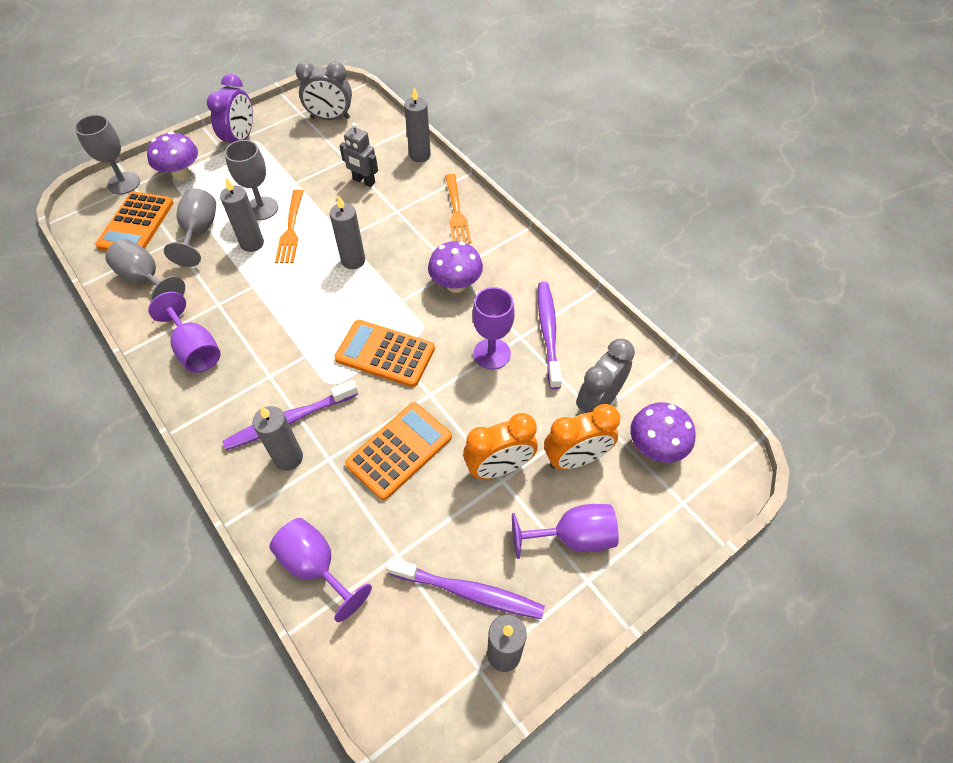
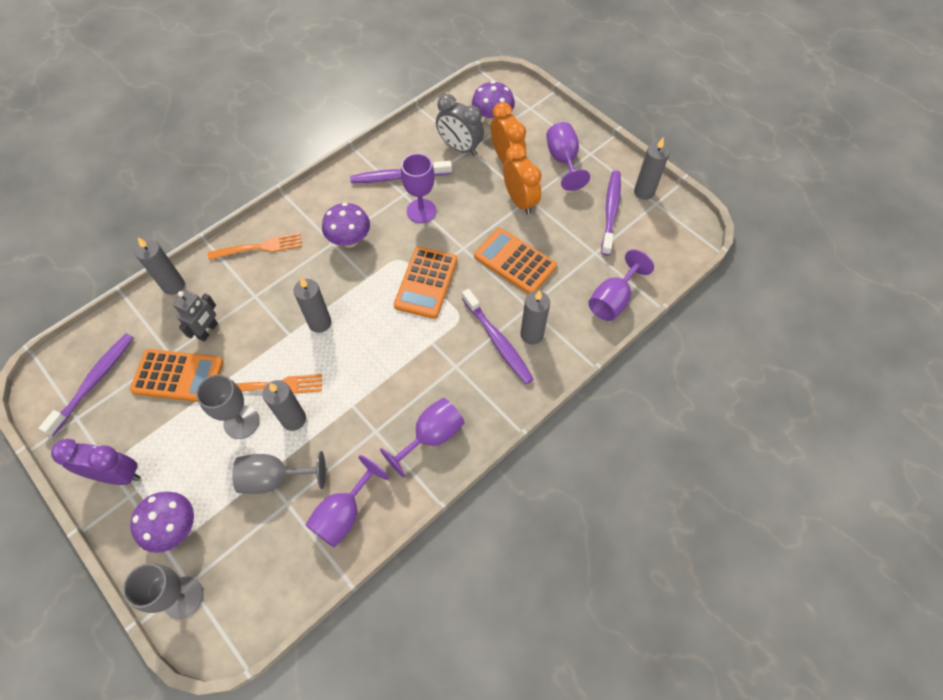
camera: 95 degrees left, 5 degrees up
orange calculator [95,192,174,251] -> orange calculator moved to [130,349,223,402]
grey goblet [105,239,185,300] -> purple goblet [305,455,389,547]
grey clock [296,61,352,120] -> purple toothbrush [39,333,134,436]

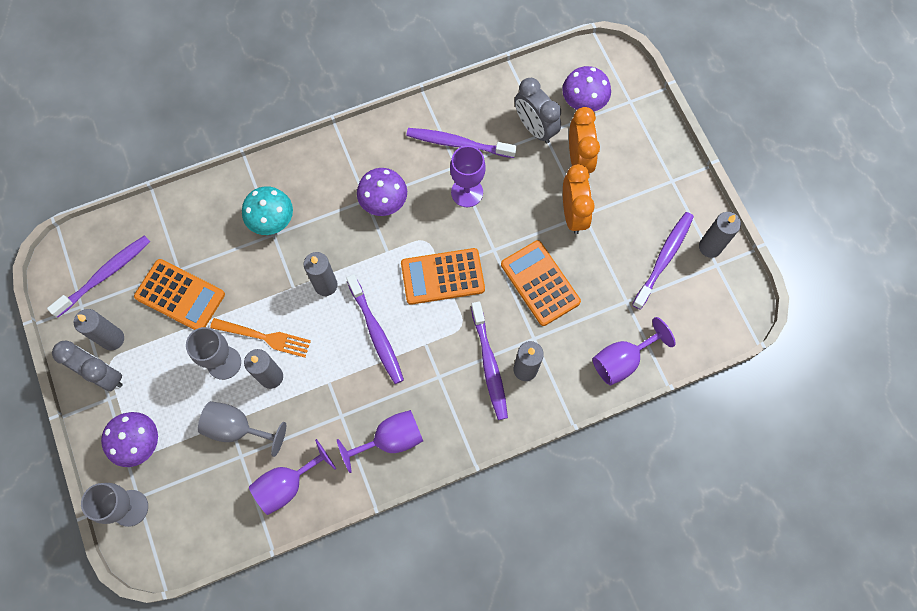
camera: 20 degrees right, 10 degrees up
purple clock [51,439,141,485] -> grey clock [52,341,123,391]
grey candle [135,237,185,295] -> grey candle moved to [74,309,124,350]
grey robot [173,290,218,342] -> none
orange fork [208,233,302,260] -> none
orange calculator [394,247,457,319] -> orange calculator turned 45 degrees clockwise [401,248,485,305]
purple goblet [546,122,590,191] -> none
none -> turquoise mushroom [242,186,293,235]
none -> purple toothbrush [346,274,404,384]

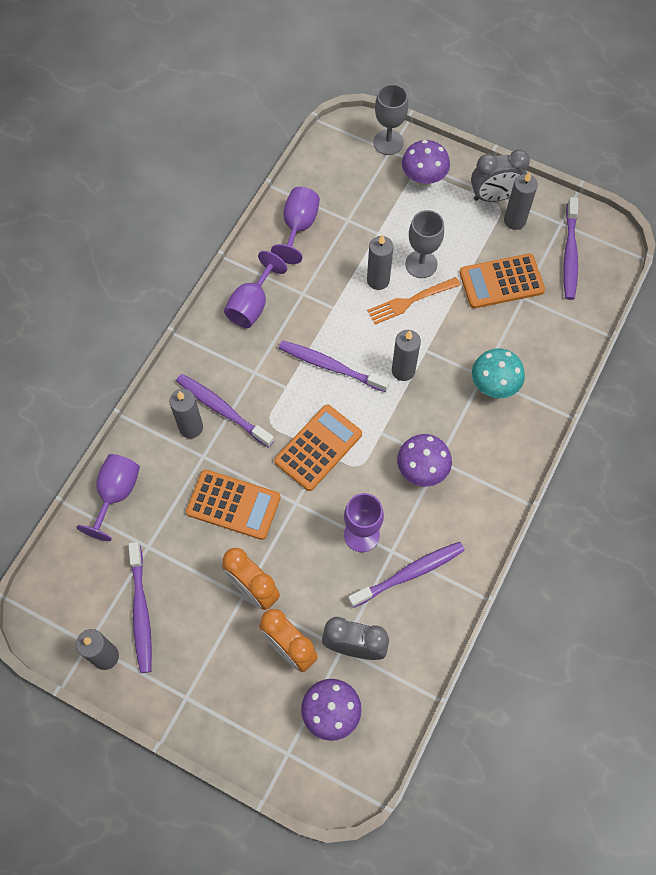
camera: 140 degrees right, 5 degrees down
grey goblet [198,401,286,457] -> none

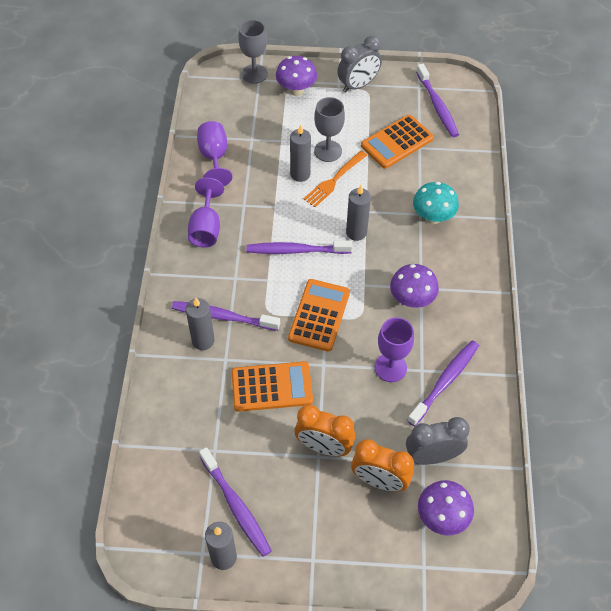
camera: 25 degrees left, 10 degrees down
purple goblet [76,454,140,541] -> none
grey candle [504,172,538,230] -> none

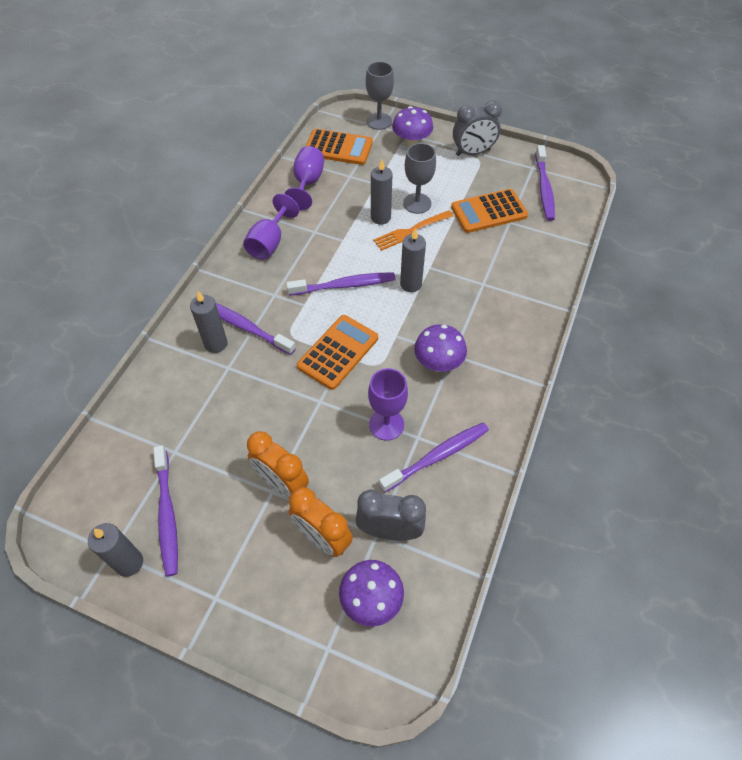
camera: 20 degrees right, 0 degrees up
orange calculator [231,361,313,412] -> orange calculator moved to [305,129,373,165]
purple toothbrush [246,240,352,254] -> purple toothbrush turned 150 degrees clockwise [286,272,395,296]
turquoise mushroom [413,182,459,224] -> none

